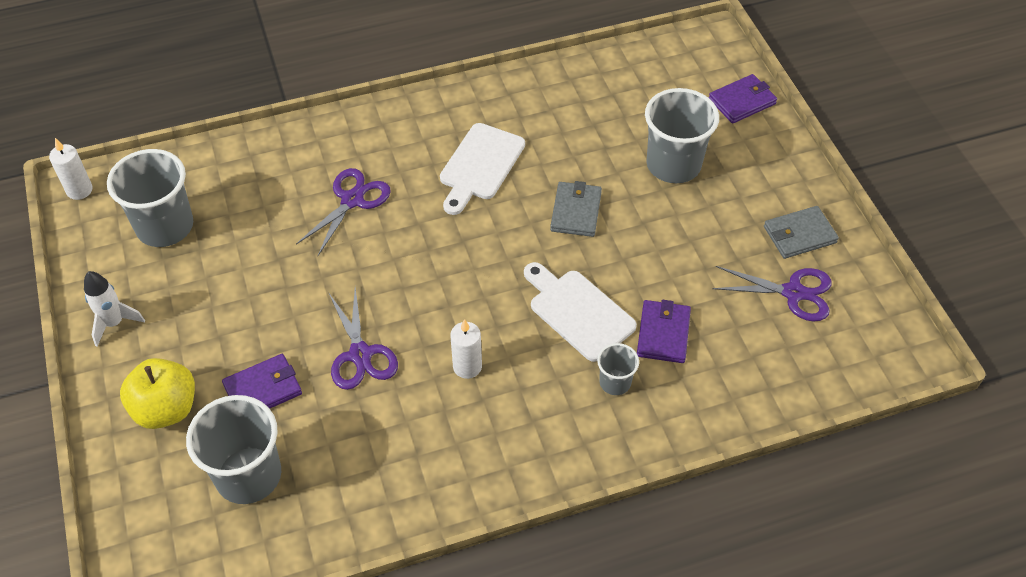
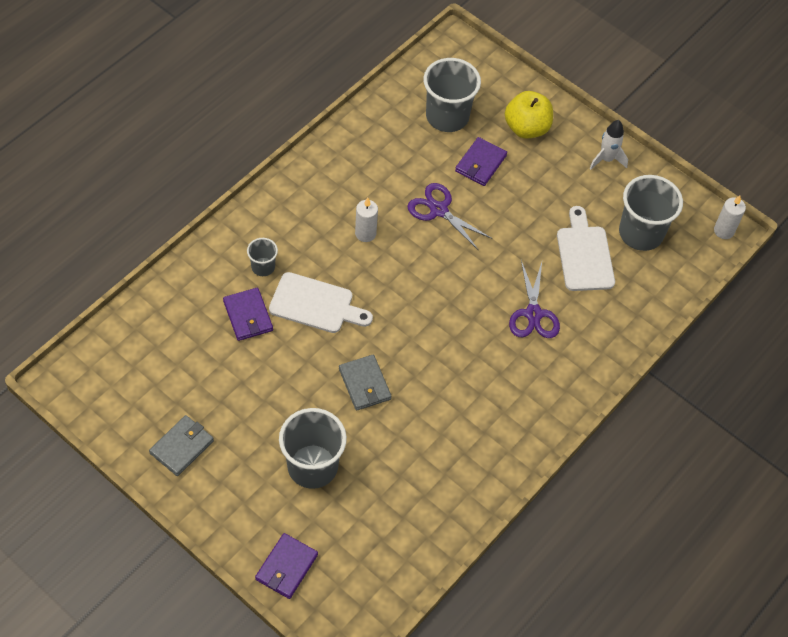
camera: 145 degrees right, 5 degrees up
white cutting board [440,123,525,215] -> white cutting board moved to [557,206,615,291]
purple scissors [712,266,832,322] -> none

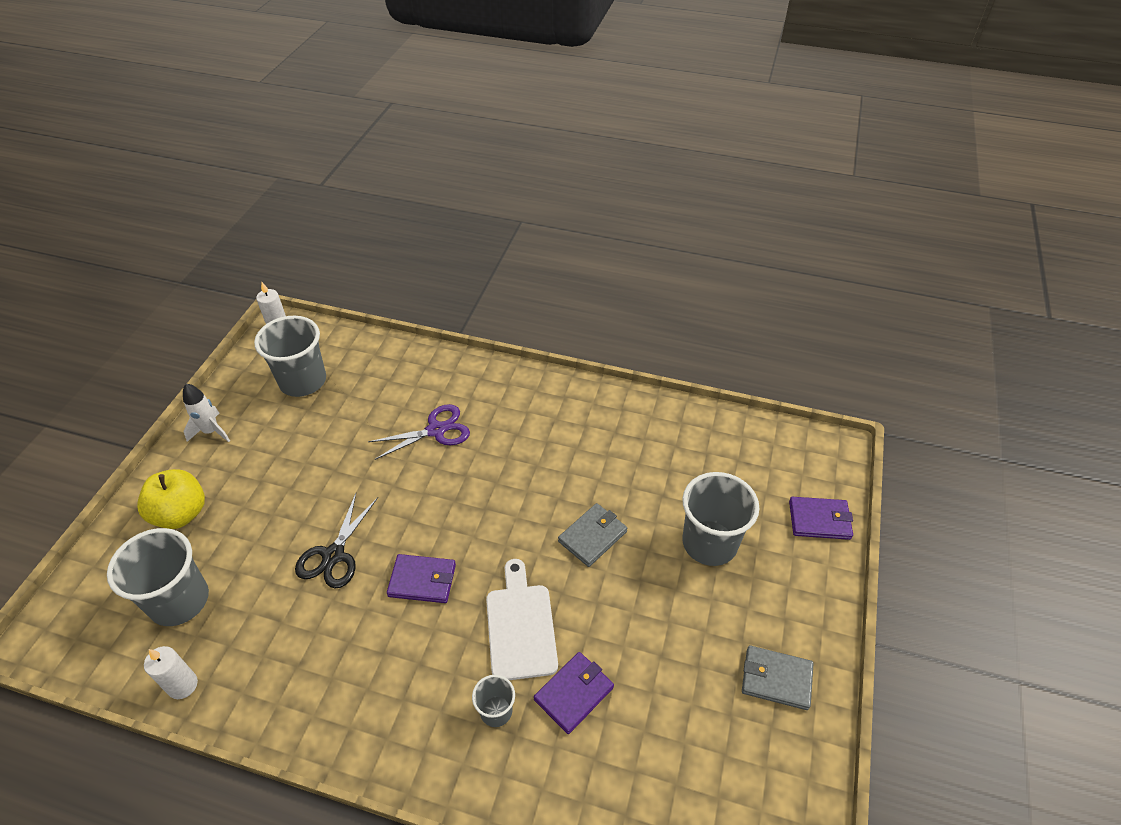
camera: 110 degrees left, 10 degrees down
white candle [355,198,378,242] -> white candle moved to [144,646,198,699]
purple scissors [407,183,492,251] -> black scissors [295,493,378,589]
purple wallet [455,137,507,186] -> purple wallet moved to [387,554,456,603]
white cutting board [557,206,615,291] -> none

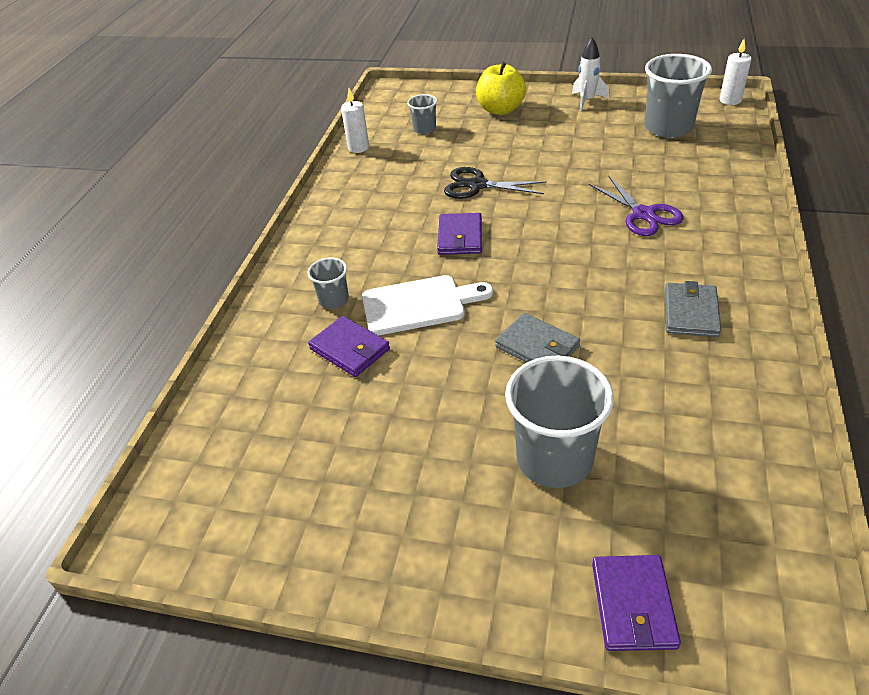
camera: 90 degrees right, 5 degrees down
grey cup [107,528,209,626] -> grey cup [407,94,437,134], size x0.50
grey wallet [742,645,814,710] -> grey wallet moved to [665,281,721,337]

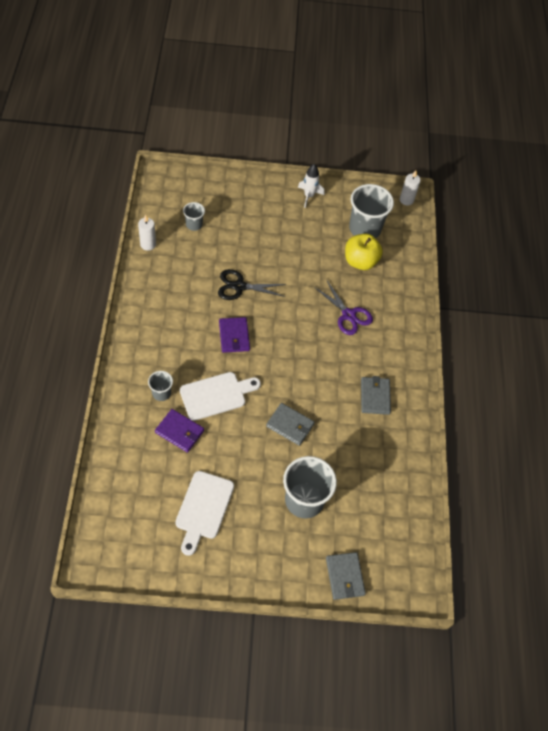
camera: 20 degrees left, 15 degrees up
yellow apple [476,62,526,115] -> yellow apple moved to [345,233,383,270]
purple wallet [592,555,681,651] -> grey wallet [326,552,366,600]
none -> white cutting board [175,471,234,556]

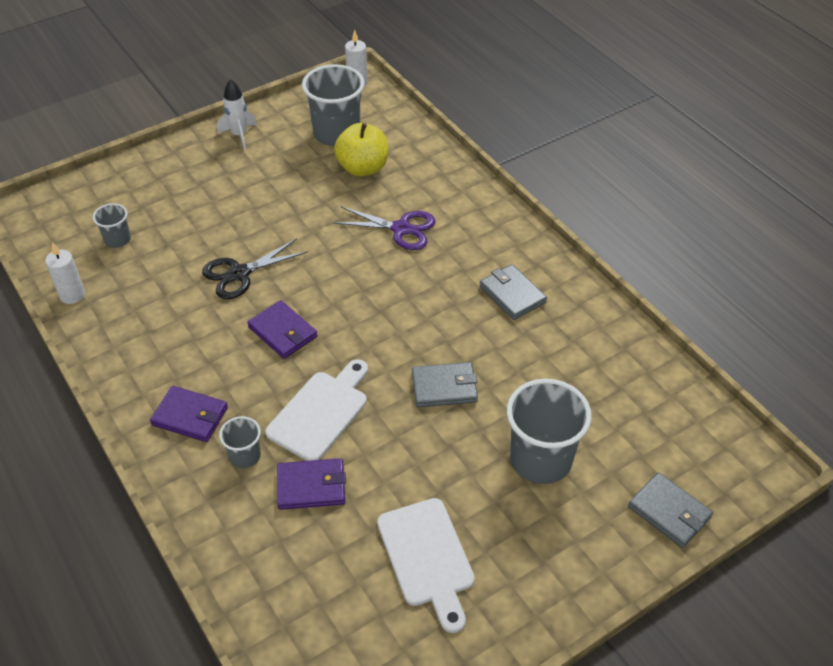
camera: 30 degrees left, 10 degrees down
none -> purple wallet [150,386,228,442]

